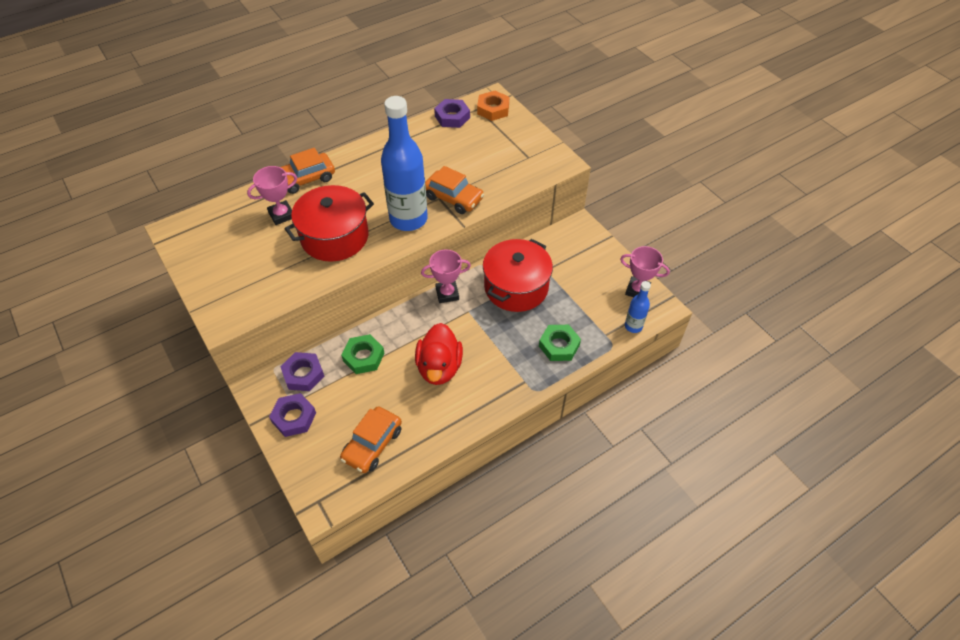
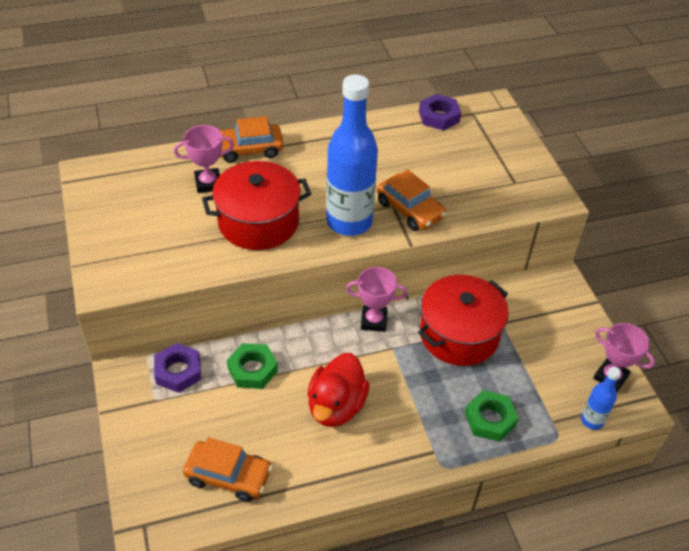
camera: 15 degrees right, 5 degrees down
purple nut [269,393,316,437] -> none
orange car [340,406,402,473] -> orange car turned 120 degrees counterclockwise [183,437,273,502]
orange nut [477,91,509,121] -> none

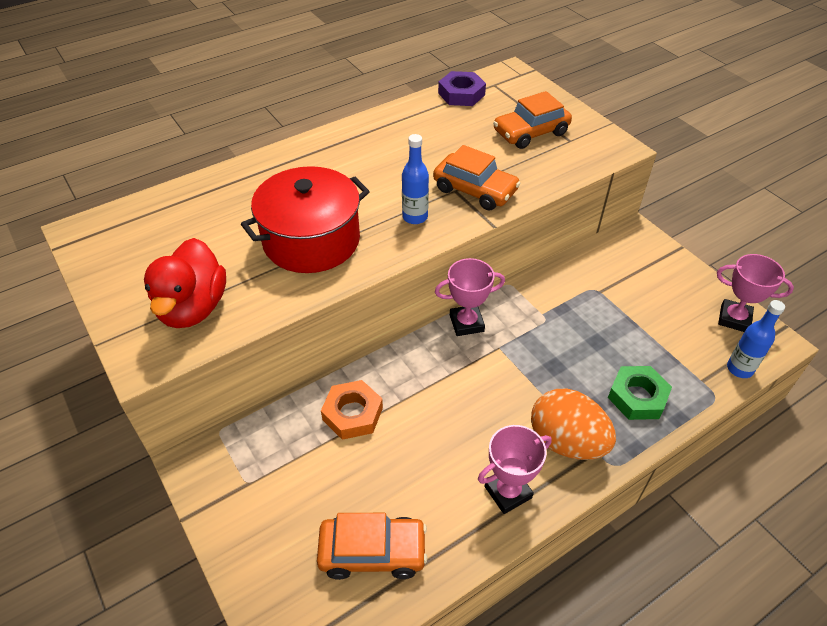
camera: 15 degrees left, 0 degrees up
purple nut [154,343,201,393] -> none
pink trophy [174,125,234,193] -> pink trophy moved to [478,425,552,514]
orange car [220,116,284,163] -> orange car moved to [493,91,572,149]
green nut [227,343,278,389] -> orange nut [321,380,383,440]
red duck [307,353,370,427] -> red duck moved to [144,238,226,328]
blue bottle [326,74,378,236] -> blue bottle [402,134,429,224], size x0.47
red pot [418,275,509,366] -> none
none -> orange egg [531,388,616,460]

